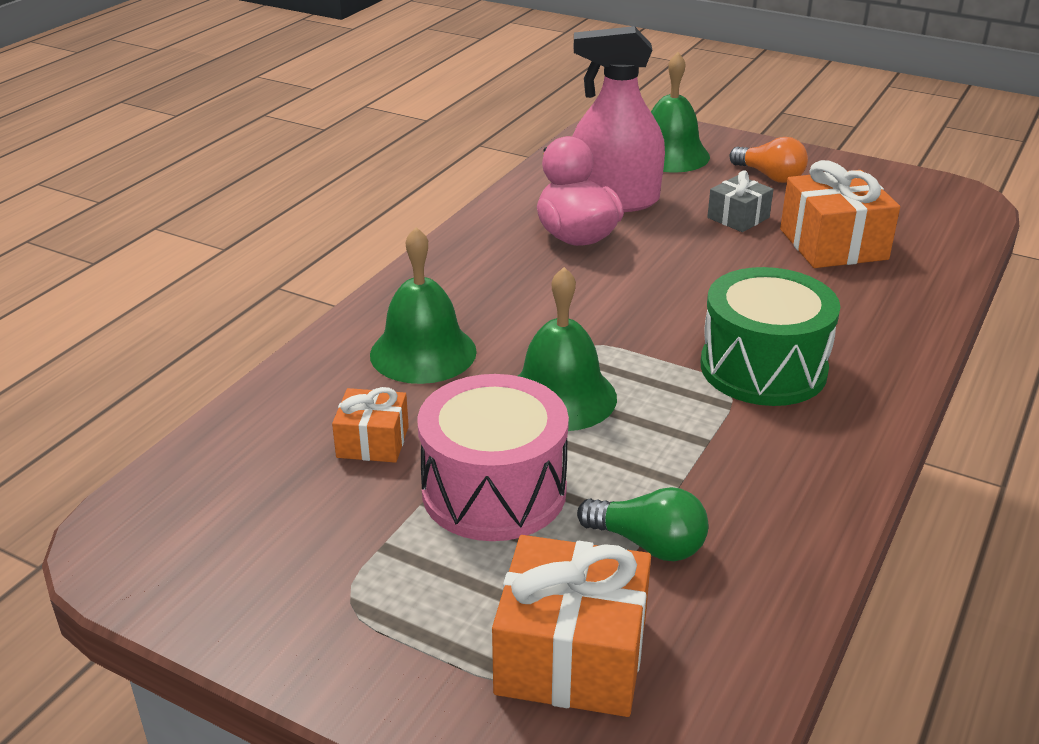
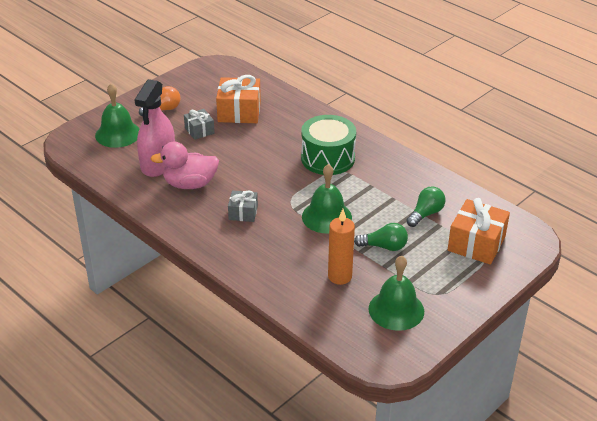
camera: 75 degrees left, 5 degrees up
orange gift [332,387,409,463] -> orange candle [328,209,355,285]
green bell [370,227,477,384] -> green bell moved to [369,256,424,331]
pink drum [417,374,569,541] -> green light bulb [354,223,408,251]
none -> grey gift [228,190,258,222]

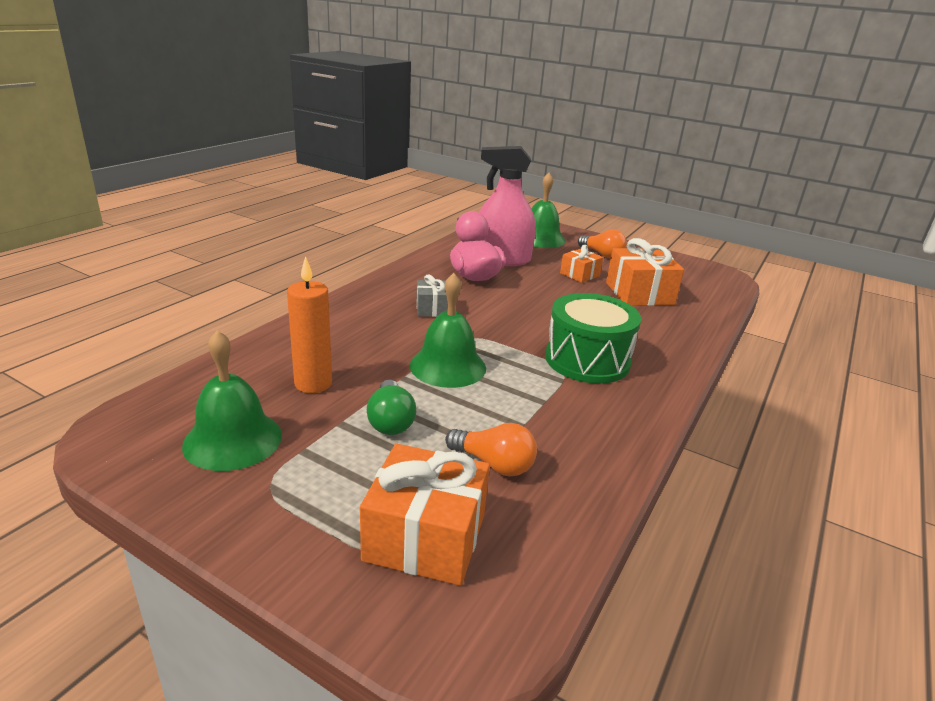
camera: 75 degrees right, 10 degrees down
grey gift [184,109,215,140] -> orange gift [560,245,603,283]
green light bulb [406,186,445,227] -> orange light bulb [445,423,537,476]

